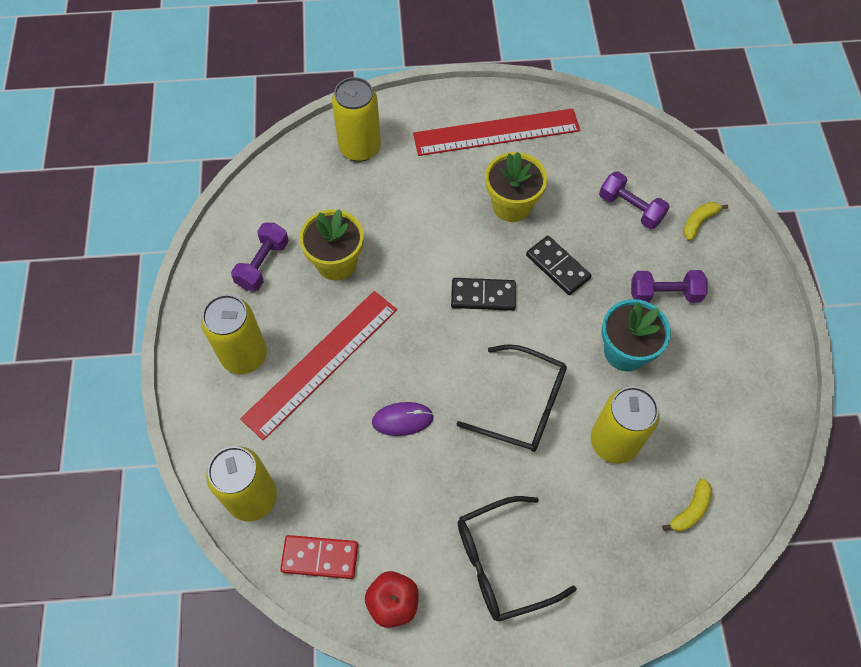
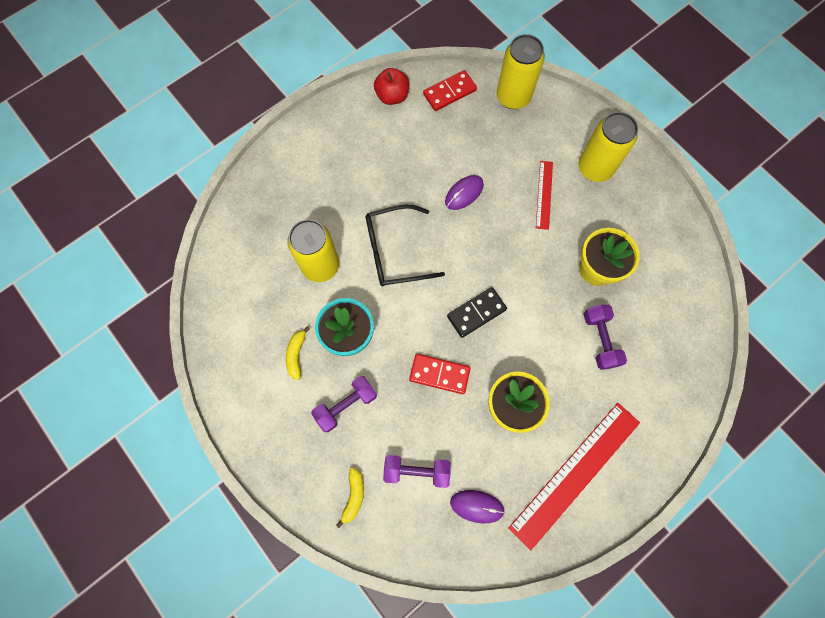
camera: 145 degrees right, 10 degrees up
purple dumbbell [231,223,289,291] -> purple dumbbell moved to [584,305,627,370]
red ruler [240,291,397,440] -> red ruler [536,161,553,230], size x0.50
yellow can [332,77,381,161] -> none
black glasses [458,496,577,622] -> none
black domino [526,235,591,295] -> red domino [409,354,471,394]
yellow banana [662,478,712,532] -> yellow banana moved to [286,326,310,380]
none -> purple mouse [450,490,505,523]

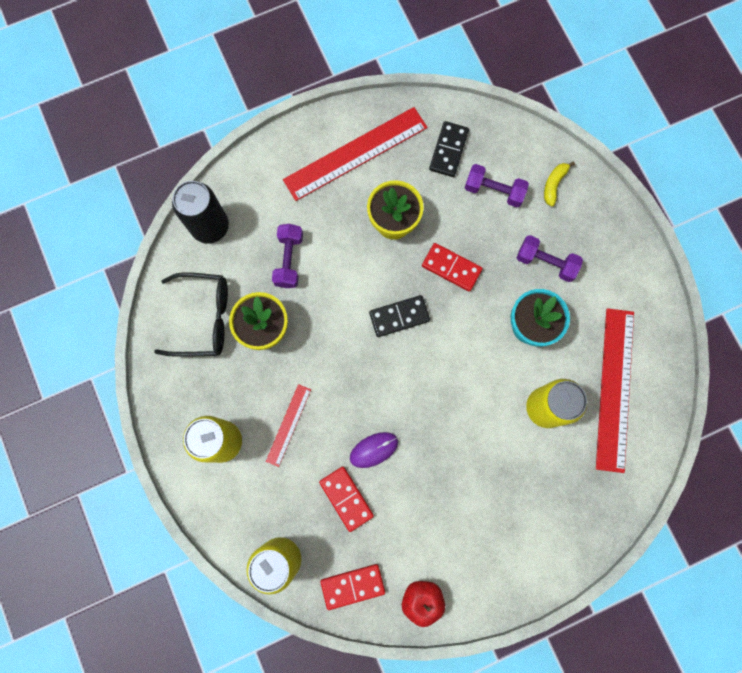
camera: 165 degrees left, 5 degrees up
yellow banana [286,326,310,380] -> none
purple dumbbell [311,376,377,432] -> purple dumbbell turned 45 degrees clockwise [517,235,583,282]
black glasses [366,205,445,286] -> black glasses moved to [154,272,228,357]
purple mouse [450,490,505,523] -> black domino [429,121,469,177]
none -> black can [172,181,229,244]
none -> red domino [319,467,374,532]
none -> red ruler [596,308,634,473]

